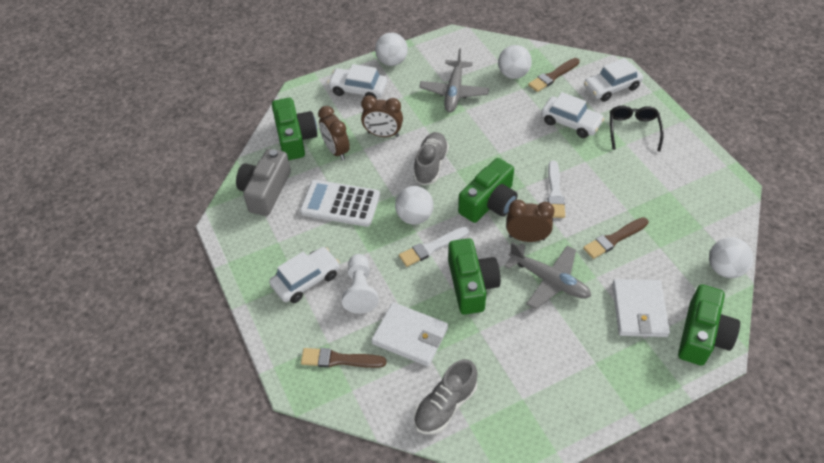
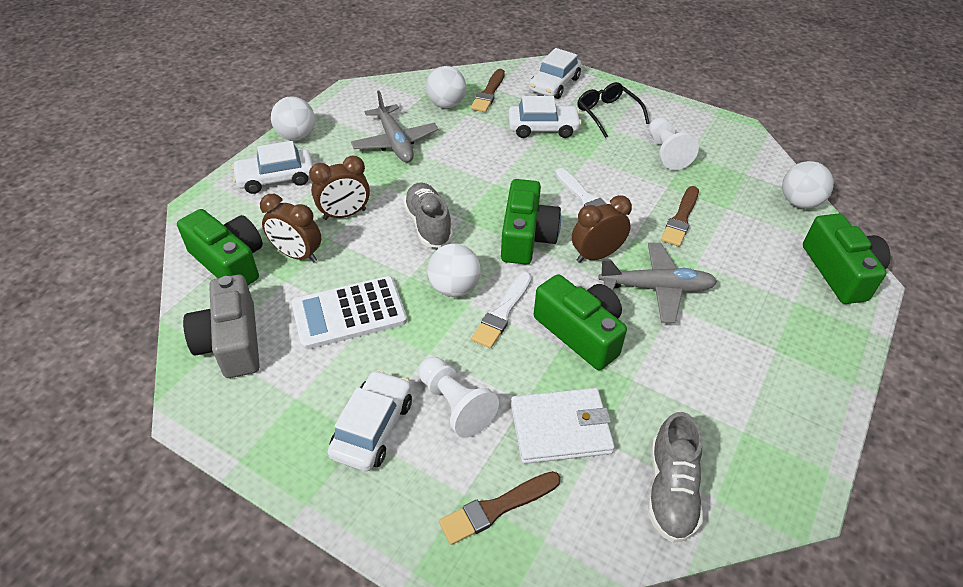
camera: 35 degrees left, 5 degrees down
white wallet [612,279,670,337] -> none
none -> white pawn [649,117,699,170]

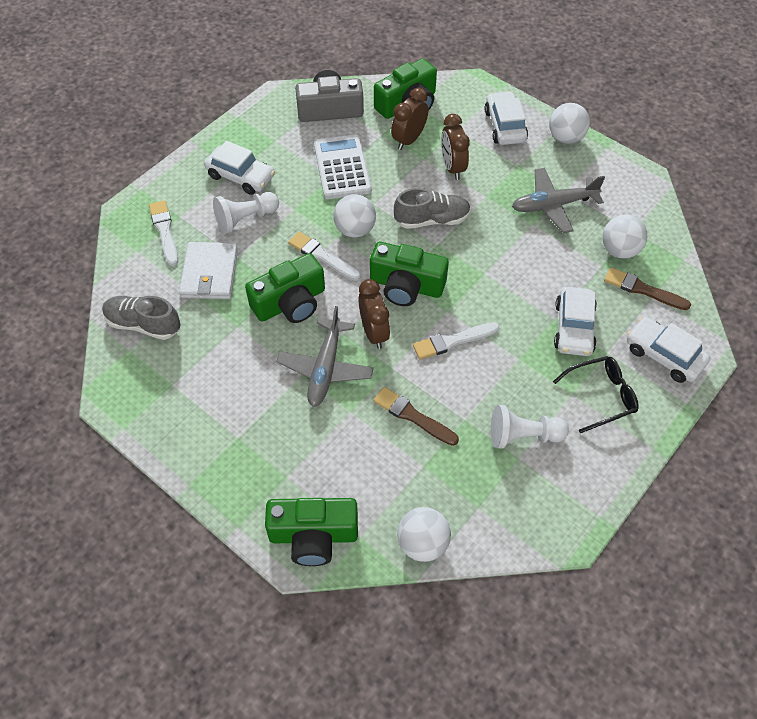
camera: 100 degrees right, 10 degrees up
brown brush [439,471,561,545] -> white brush [149,200,178,266]

